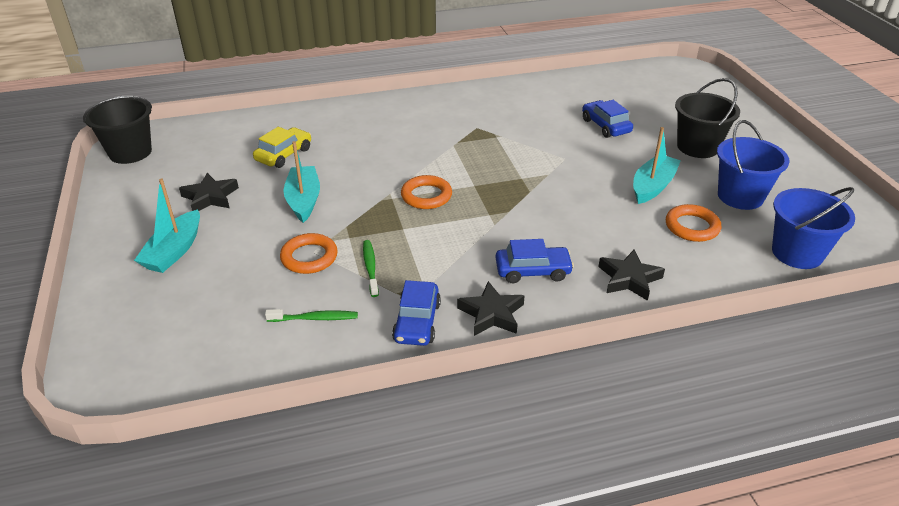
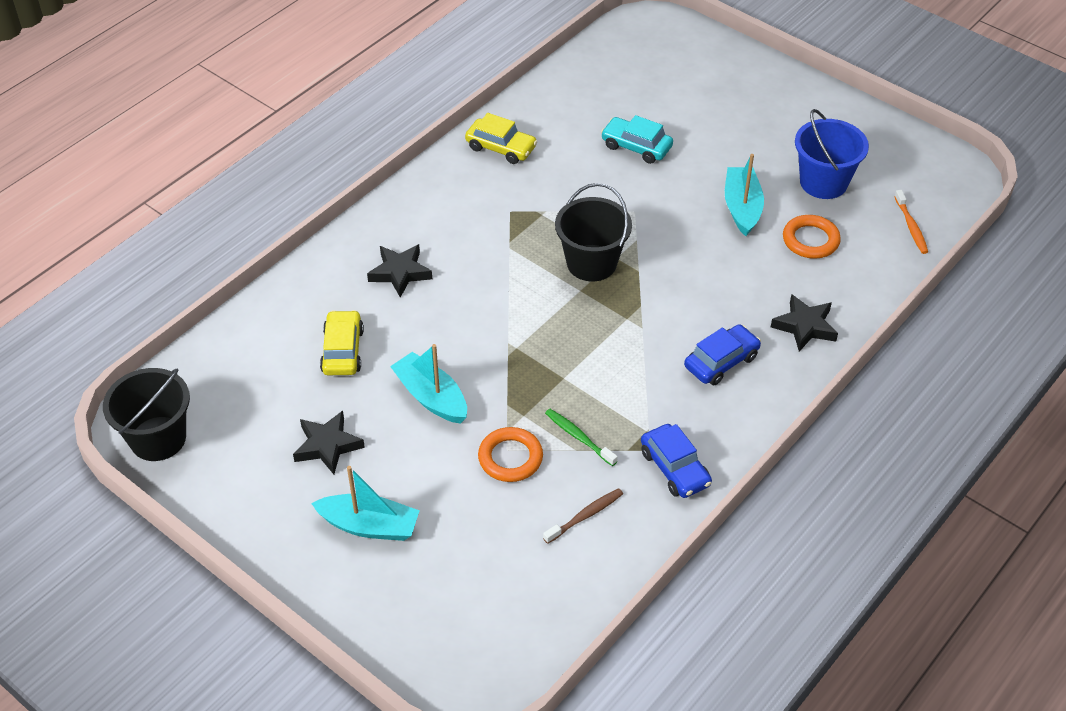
camera: 35 degrees left, 10 degrees up
turquoise boat [134,178,200,273] -> turquoise boat turned 60 degrees counterclockwise [311,466,420,541]
green toothbrush [265,309,358,322] -> brown toothbrush [543,488,623,544]
orange ring [401,175,452,209] -> none
black star [457,281,525,336] -> black star moved to [367,244,432,297]
blue car [582,100,633,138] -> turquoise car [601,115,673,164]
black bucket [675,78,740,158] -> black bucket moved to [555,183,632,281]
blue bucket [772,187,855,269] -> orange toothbrush [894,190,928,254]
none -> yellow car [465,113,537,164]

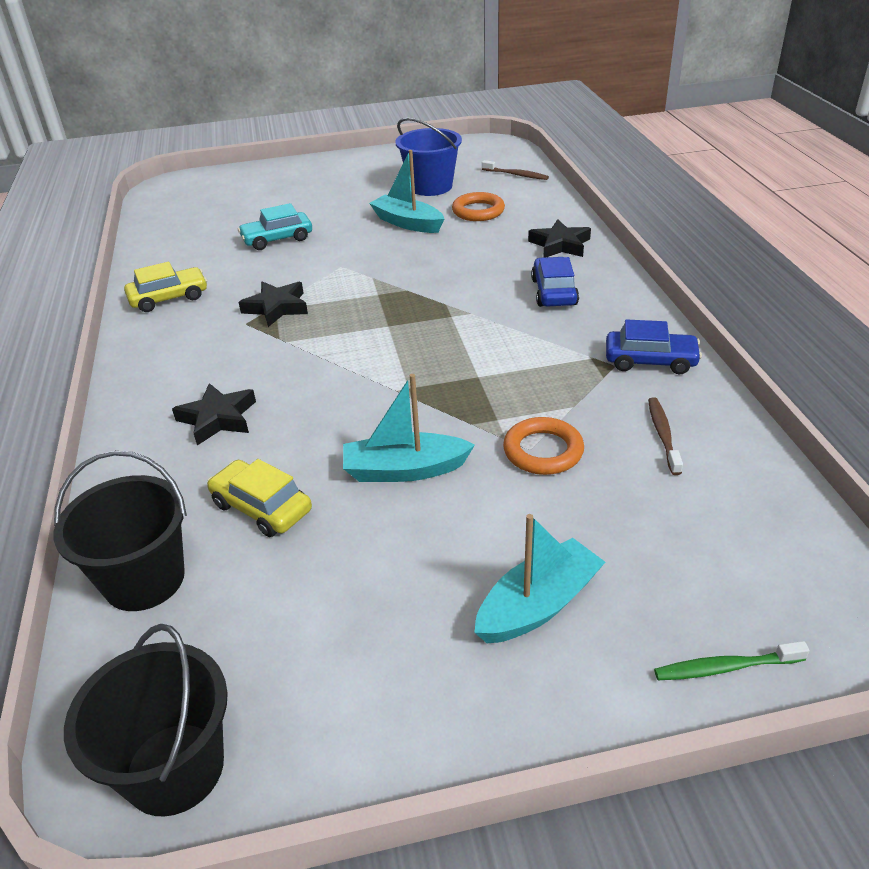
camera: 50 degrees left, 10 degrees down
black star [293,411,365,474] -> black star moved to [238,281,308,327]
green toothbrush [545,409,618,466] -> green toothbrush moved to [654,641,810,680]
black bucket [555,183,632,281] -> black bucket moved to [53,451,187,611]
orange toothbrush [894,190,928,254] -> brown toothbrush [482,160,549,180]

